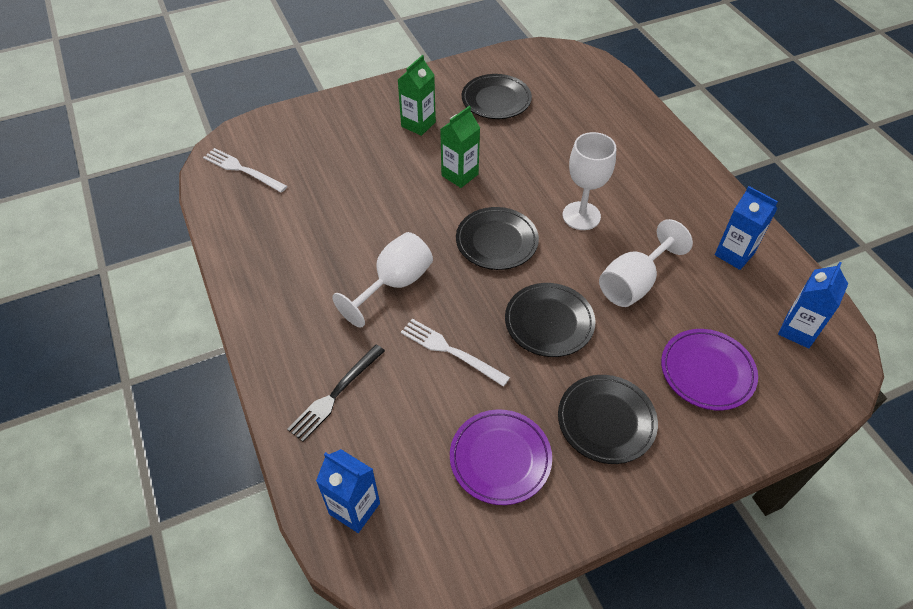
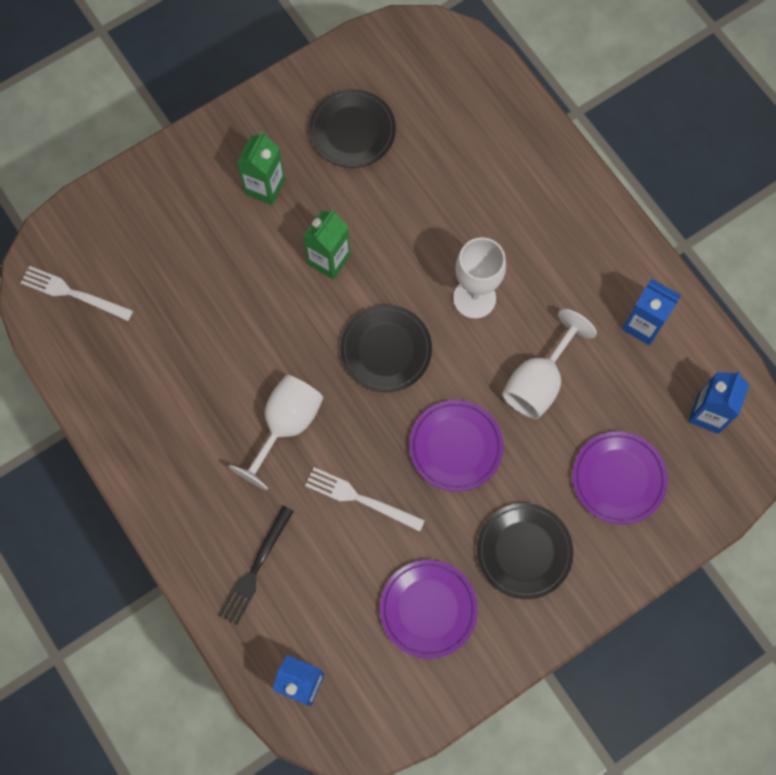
camera: 10 degrees left, 20 degrees up
black plate [505,283,595,357] -> purple plate [409,400,503,492]

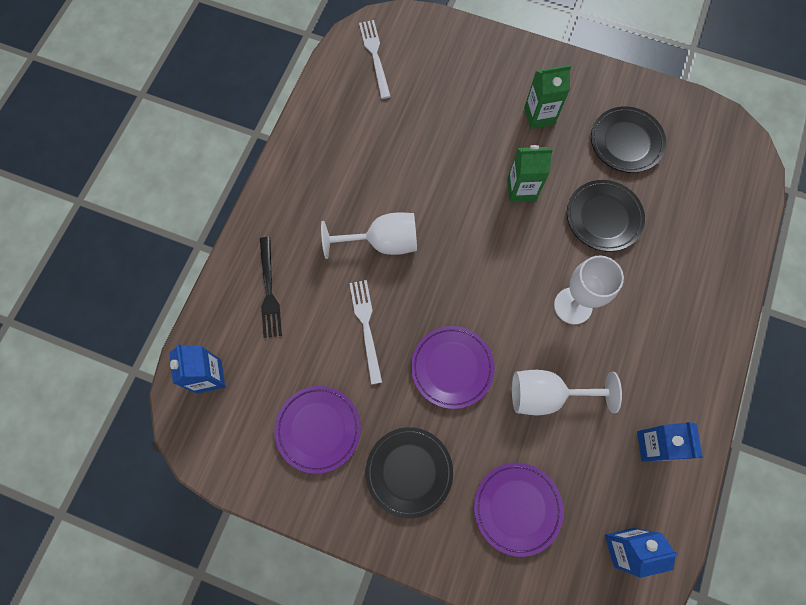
camera: 55 degrees right, 0 degrees up
black fork [218,505,294,626] -> black fork turned 90 degrees counterclockwise [260,237,282,338]
black plate [340,305,432,392] -> black plate moved to [567,180,645,252]

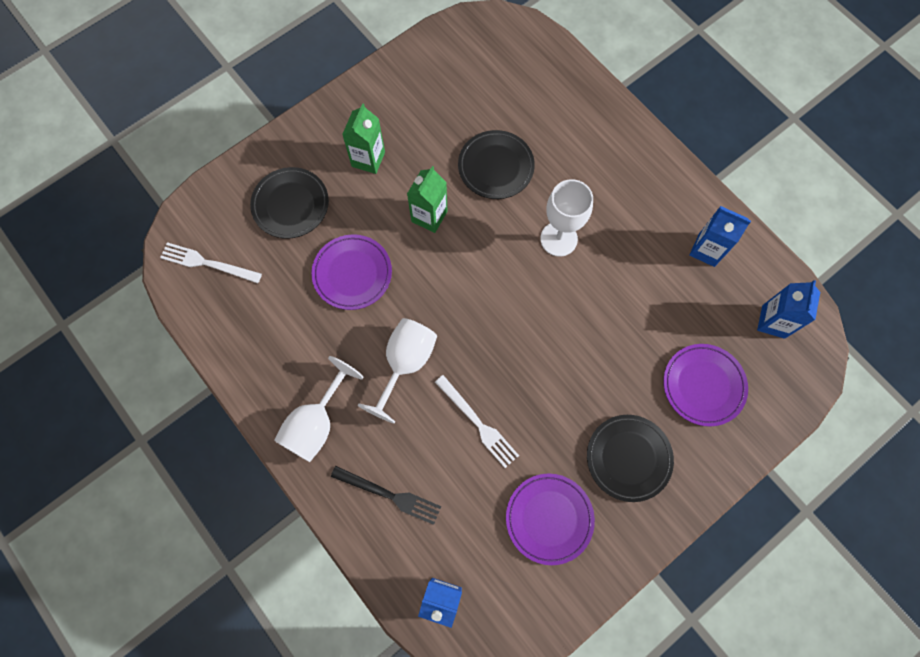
camera: 60 degrees left, 0 degrees up
white fork [349,280,382,385] -> white fork turned 150 degrees counterclockwise [435,375,519,468]
purple plate [411,326,495,409] -> purple plate moved to [311,234,392,310]
white goblet [512,370,622,415] -> white goblet moved to [274,356,364,462]
black plate [591,106,666,173] -> black plate moved to [250,167,329,239]

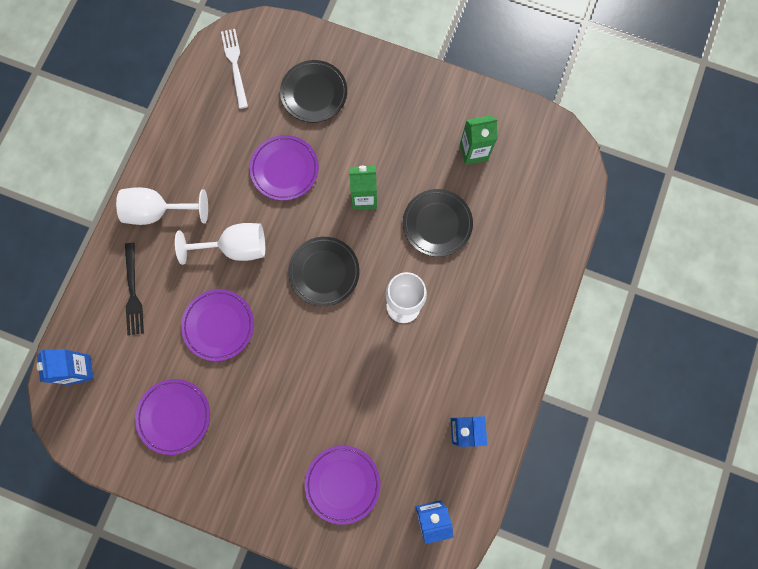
camera: 60 degrees right, 5 degrees up
green carton [342,103,385,174] -> green carton moved to [460,115,498,165]
white fork [435,375,519,468] -> purple plate [181,289,254,361]
black plate [587,415,674,502] -> black plate moved to [288,237,360,306]

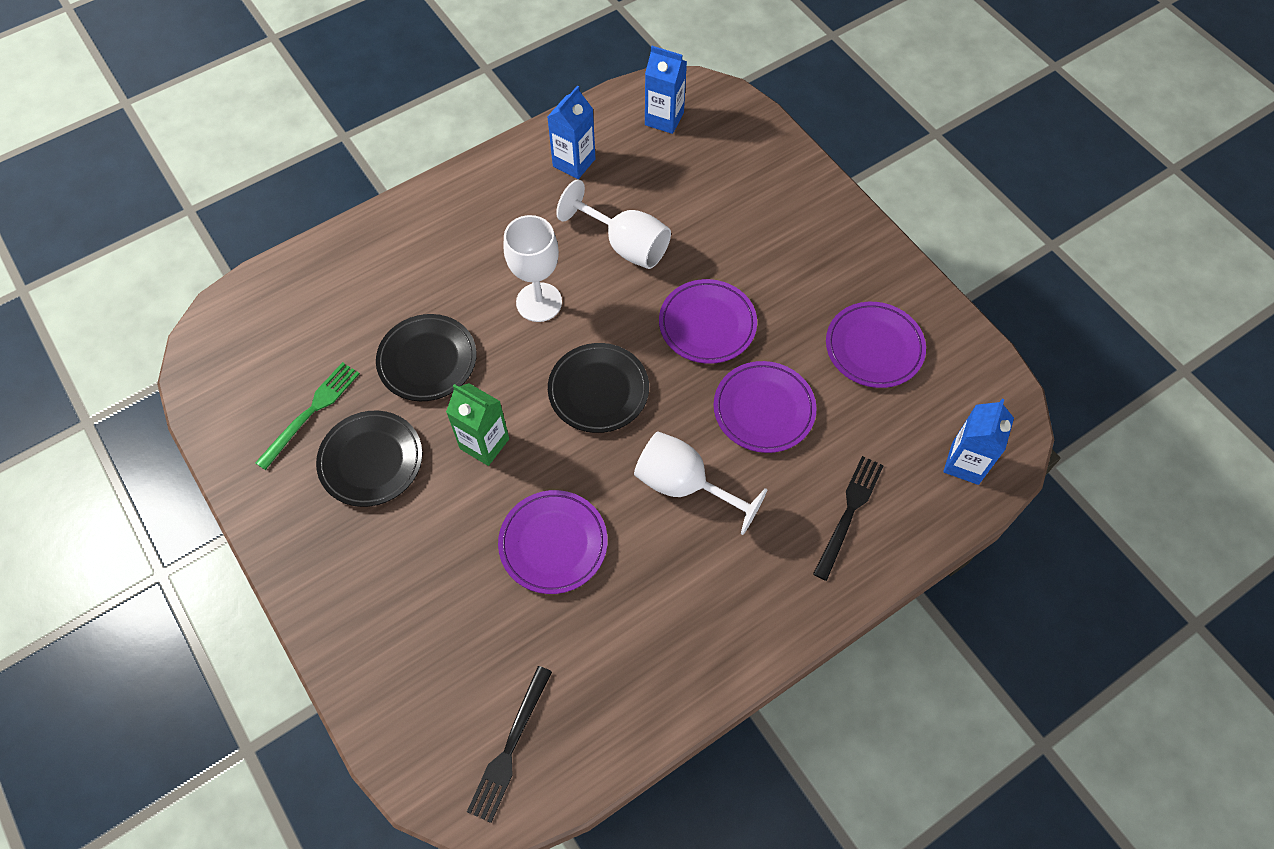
camera: 145 degrees left, 15 degrees down
white goblet [116,187,208,225] -> white goblet moved to [556,180,671,269]
white fork [221,29,248,109] -> black fork [467,666,552,823]
black plate [280,60,347,123] -> black plate moved to [316,411,423,507]
purple plate [305,446,381,525] -> purple plate moved to [659,279,757,364]
green carton [460,115,498,165] -> green fork [255,362,360,470]

